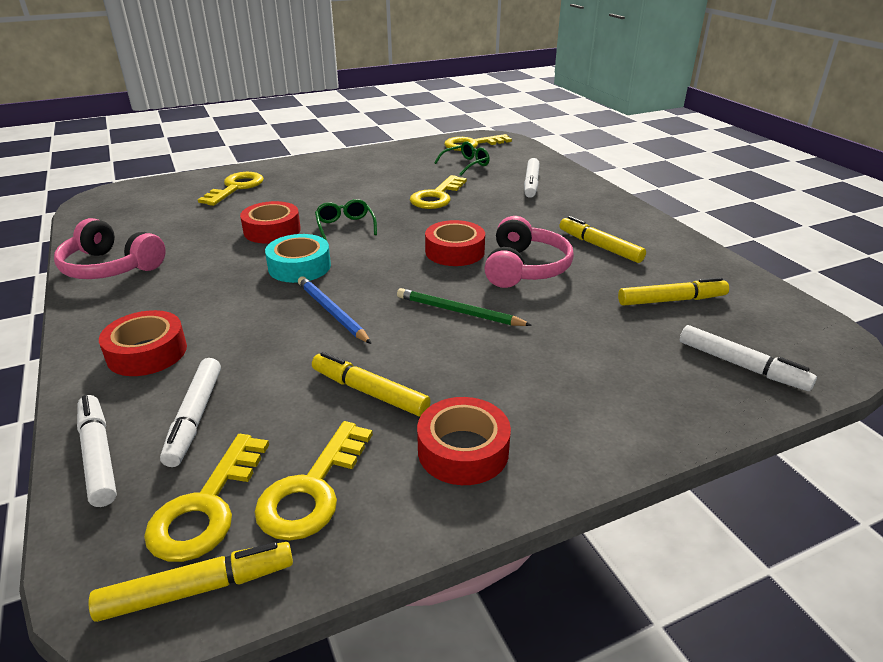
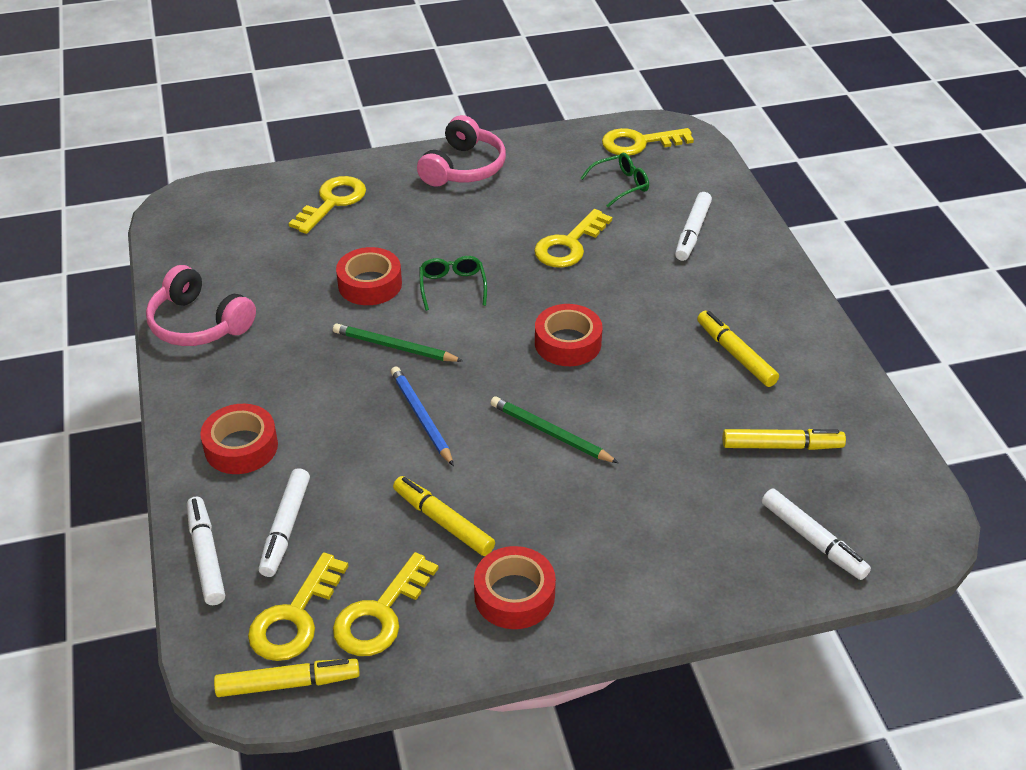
camera: 10 degrees right, 10 degrees up
turquoise tape [265,234,331,283] -> green pencil [333,323,463,362]
pink headphones [484,216,574,288] -> pink headphones moved to [417,115,506,187]

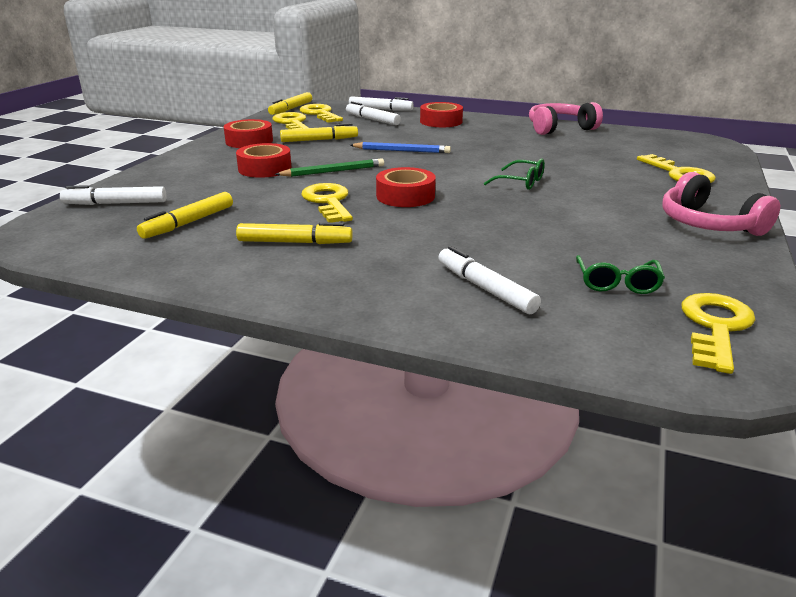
camera: 125 degrees right, 15 degrees down
green pencil [333,323,463,362] -> none
red tape [336,247,402,305] -> red tape moved to [236,143,292,178]
yellow key [534,209,612,268] -> yellow key moved to [301,183,353,222]

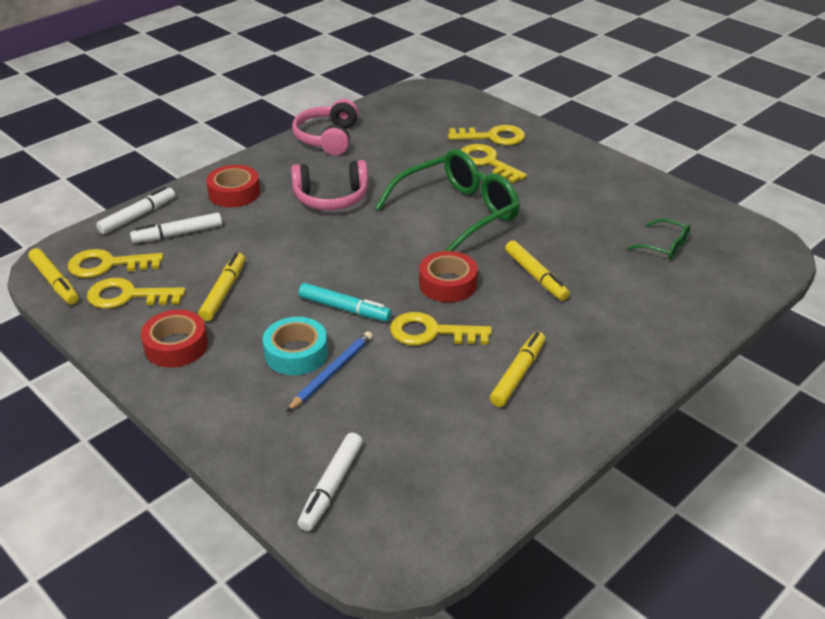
camera: 65 degrees left, 10 degrees up
yellow marker [137,192,233,239] -> yellow marker moved to [505,240,570,301]
red tape [236,143,292,178] -> turquoise tape [263,317,328,375]
green pencil [275,158,384,177] -> turquoise marker [298,283,392,321]
blue pencil [350,142,451,153] -> blue pencil moved to [286,331,373,412]
white marker [438,246,541,314] -> none
green glasses [484,158,545,190] -> green glasses [375,149,520,251], size x2.24
pink headphones [662,172,780,236] -> pink headphones moved to [291,160,369,210]
yellow key [682,293,755,374] -> yellow key moved to [461,144,527,183]

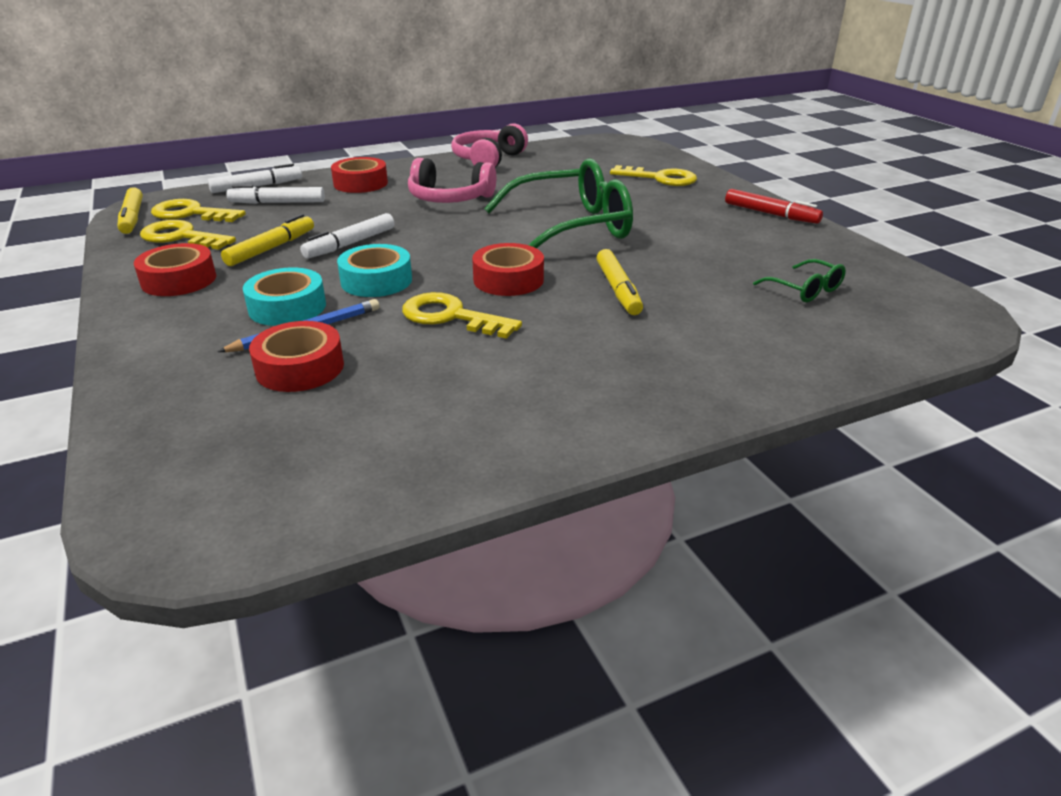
camera: 20 degrees right, 5 degrees down
turquoise marker [298,283,392,321] -> turquoise tape [337,244,412,297]
white marker [298,433,363,531] -> white marker moved to [300,213,394,258]
yellow key [461,144,527,183] -> none
yellow marker [490,332,545,407] -> none
none -> red tape [249,321,344,392]
none -> red marker [725,189,823,224]

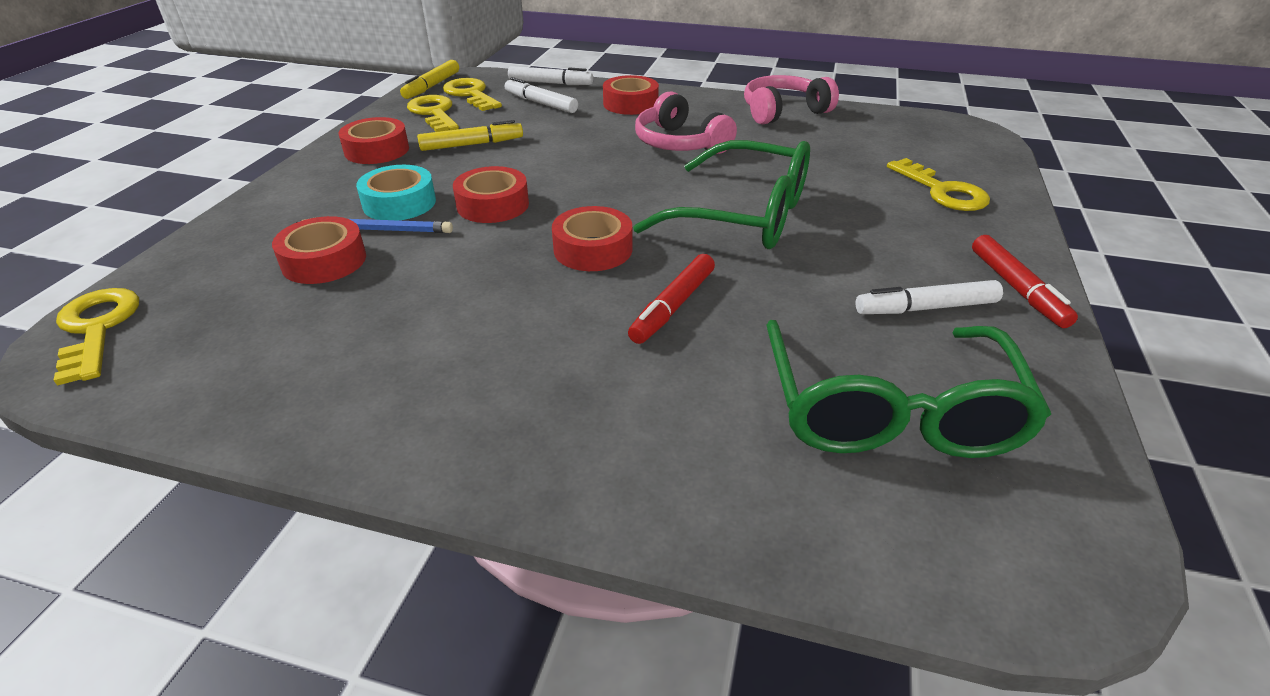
camera: 40 degrees right, 5 degrees up
white marker [300,213,394,258] -> white marker moved to [856,280,1003,314]
turquoise tape [337,244,412,297] -> red tape [453,166,529,223]
yellow key [402,292,522,339] -> yellow key moved to [54,288,139,386]
yellow marker [597,249,643,315] -> red marker [628,254,715,344]
green glasses [753,259,846,302] -> green glasses [766,320,1051,458], size x2.24

